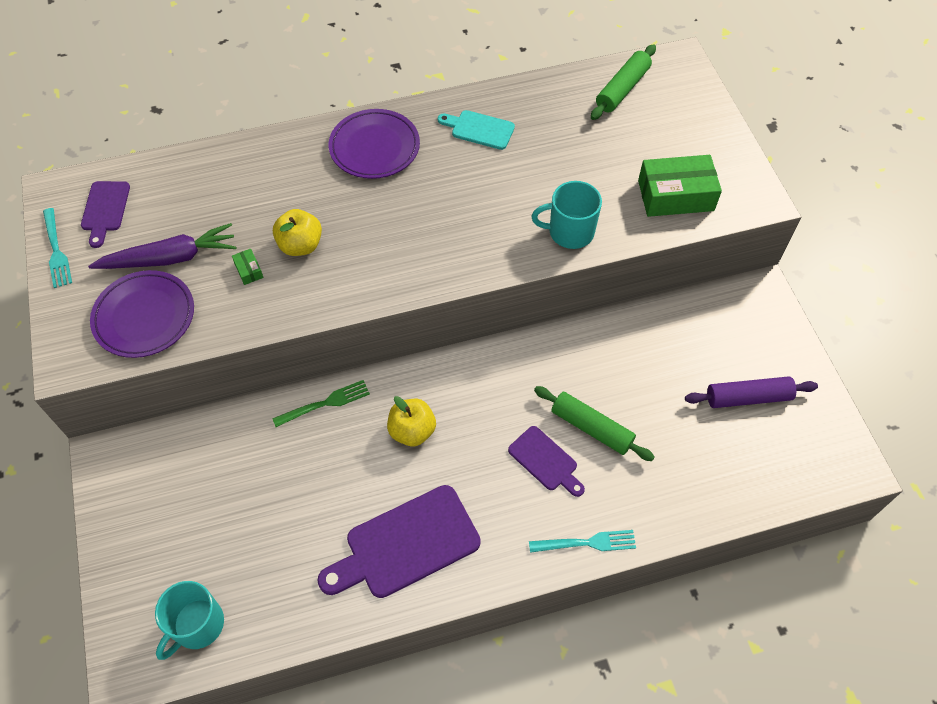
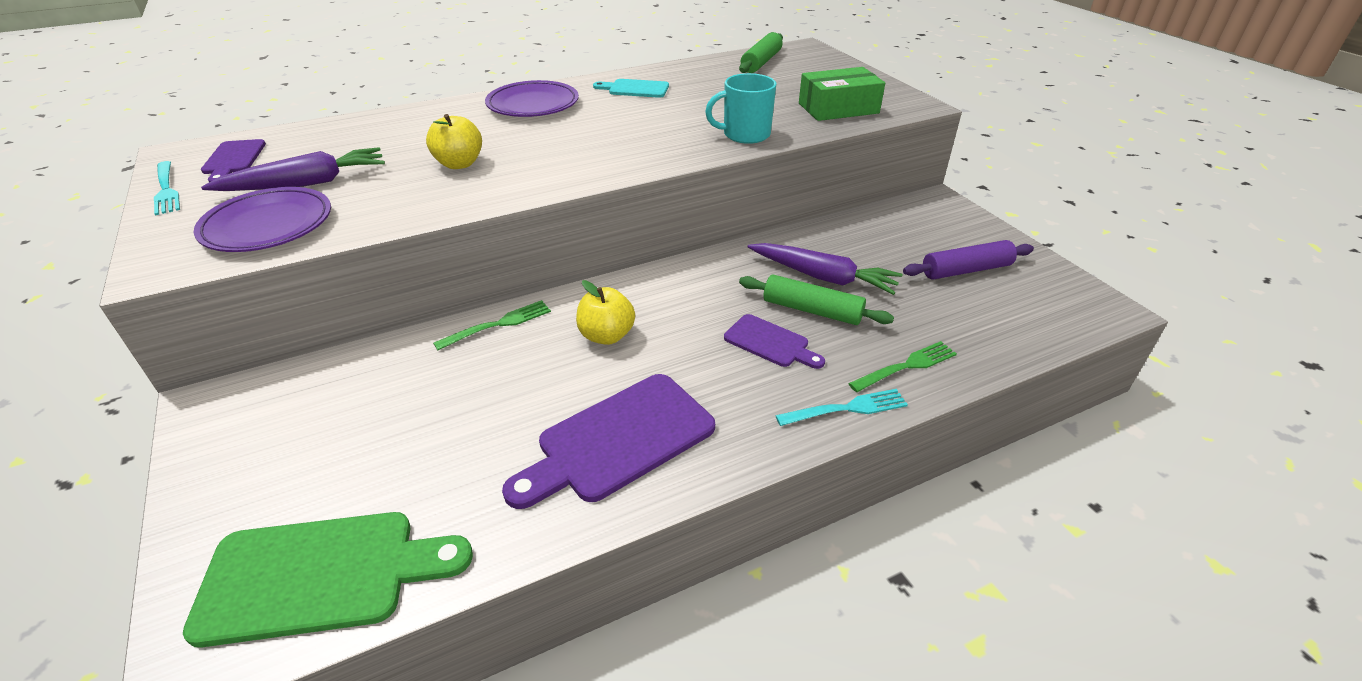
camera: 10 degrees left, 20 degrees down
turquoise mug [155,581,224,660] -> green cutting board [183,512,473,648]
green box [232,249,264,285] -> none
none -> purple carrot [748,243,903,295]
none -> green fork [848,341,957,392]

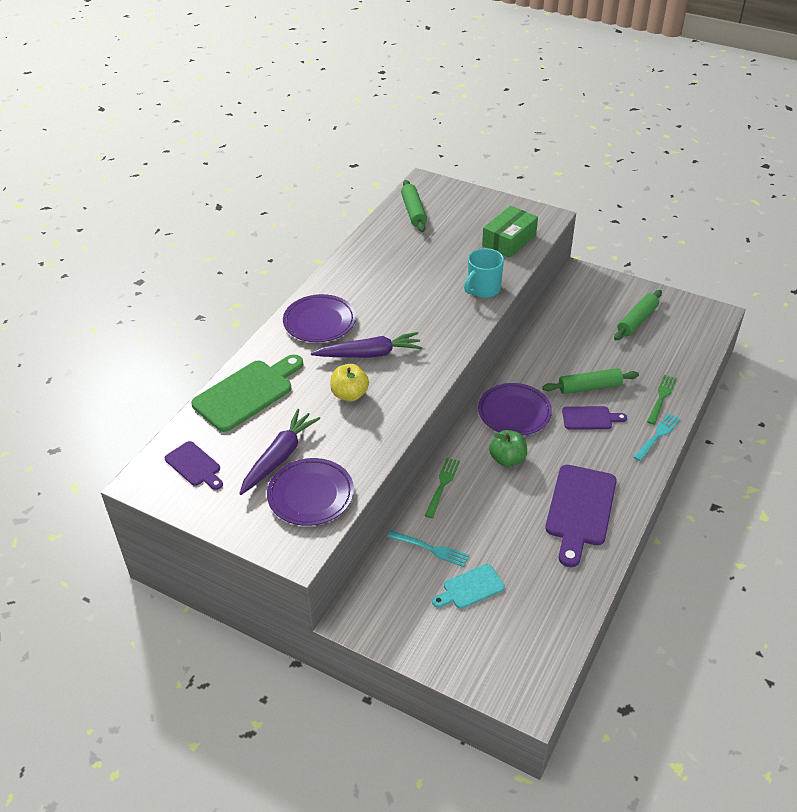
camera: 35 degrees left, 5 degrees up
turquoise fork [154,161,180,215] -> turquoise fork moved to [387,530,469,567]
green cutting board [183,512,473,648] -> green cutting board moved to [191,355,303,432]
yellow apple [576,280,635,345] -> green apple [489,430,527,467]
turquoise cutting board [593,79,669,98] -> turquoise cutting board moved to [432,564,505,609]
purple carrot [748,243,903,295] -> purple carrot moved to [311,332,423,358]
purple rolling pin [903,240,1034,280] -> green rolling pin [614,290,662,340]
none -> purple plate [478,383,552,436]

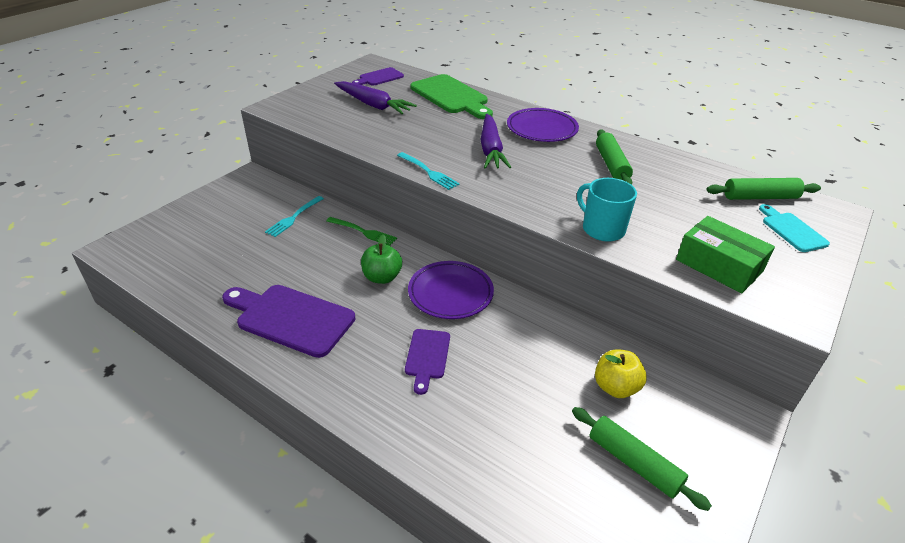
camera: 95 degrees right, 5 degrees down
purple plate [267,458,354,526] -> none
yellow apple [330,364,369,401] -> yellow apple moved to [595,349,647,398]
turquoise cutting board [432,564,505,609] -> turquoise cutting board moved to [759,204,830,252]
green rolling pin [542,368,639,394] -> green rolling pin moved to [596,129,633,185]
turquoise fork [634,413,681,461] -> turquoise fork moved to [397,152,460,190]
green fork [647,374,677,425] -> none

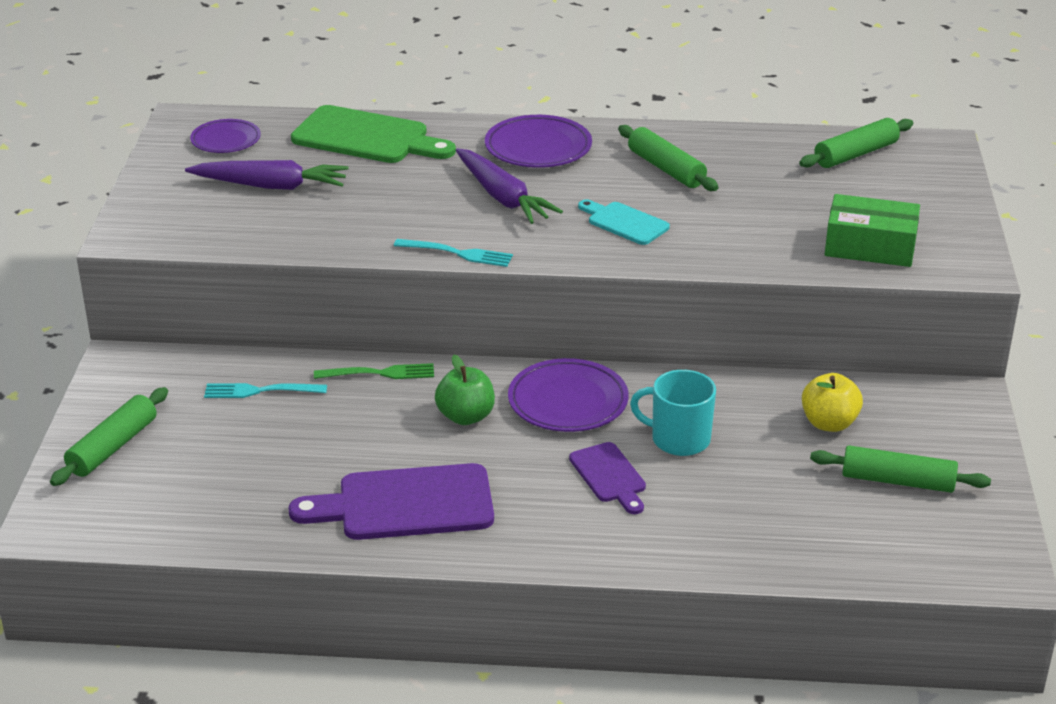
camera: 30 degrees left, 5 degrees down
turquoise fork [265,196,324,237] -> turquoise fork turned 90 degrees clockwise [204,383,327,398]
purple cutting board [352,67,404,86] -> purple plate [190,119,261,153]
turquoise mug [577,178,637,242] -> turquoise mug moved to [630,370,716,456]
turquoise cutting board [759,204,830,252] -> turquoise cutting board moved to [578,200,670,245]
none -> green rolling pin [50,387,168,486]

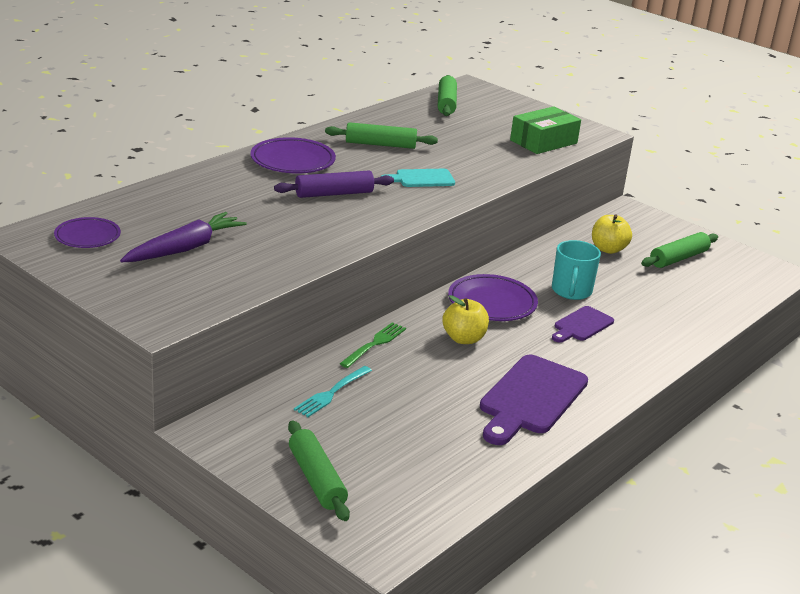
camera: 55 degrees left, 5 degrees down
green cutting board [291,105,456,163] -> none
turquoise fork [394,239,513,267] -> none
green apple [435,355,495,425] -> yellow apple [442,295,489,344]
purple carrot [456,148,563,224] -> purple rolling pin [274,171,394,198]
purple cutting board [569,442,646,514] -> purple cutting board turned 120 degrees clockwise [552,306,614,343]
turquoise mug [630,370,716,456] -> turquoise mug turned 45 degrees counterclockwise [552,240,601,300]

